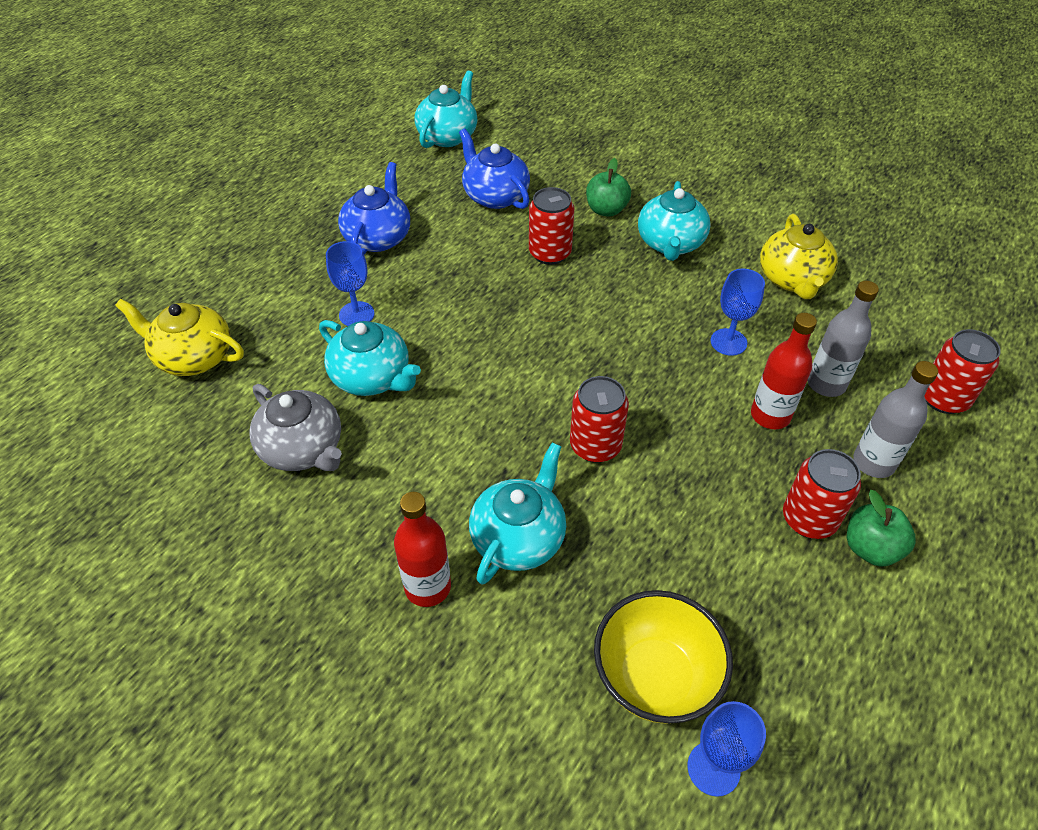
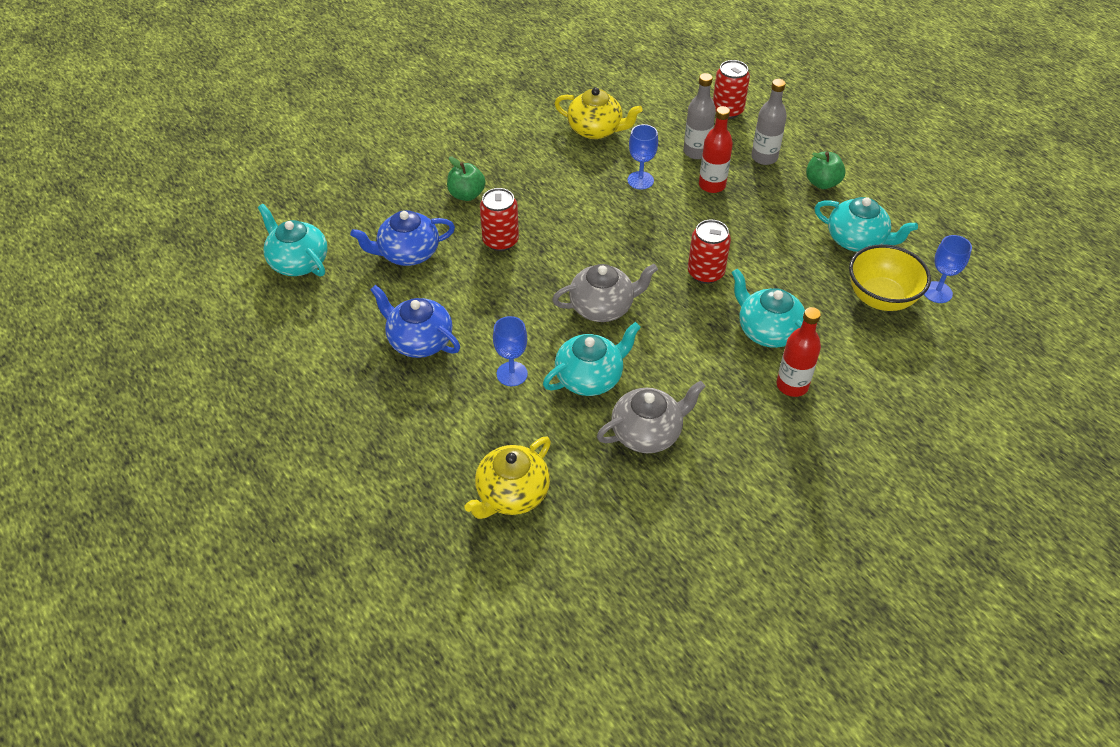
camera: 70 degrees left, 0 degrees up
turquoise teapot [638,181,711,261] -> turquoise teapot moved to [815,197,918,252]
red can [783,449,861,539] -> none
none -> grey teapot [552,264,658,322]

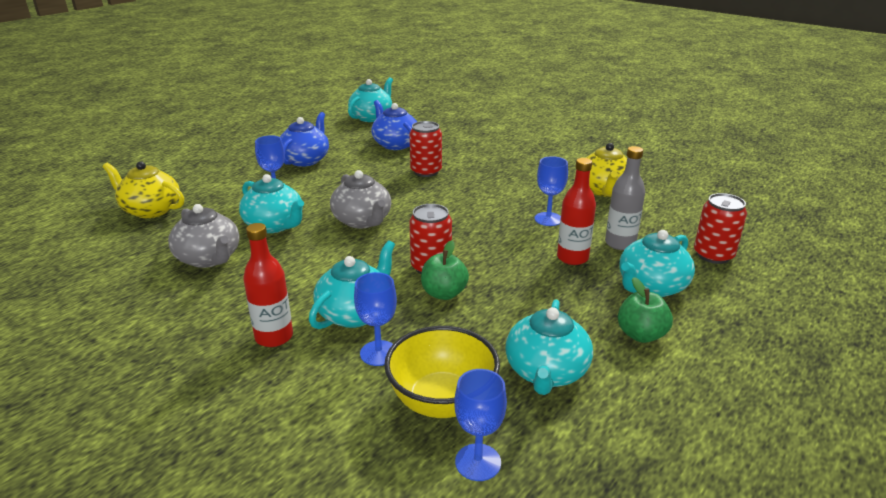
camera: 75 degrees right, 20 degrees down
green apple [447,157,485,201] -> green apple moved to [421,240,469,300]
grey bottle [751,79,787,165] -> turquoise teapot [619,230,695,297]
none -> blue goblet [354,272,397,366]

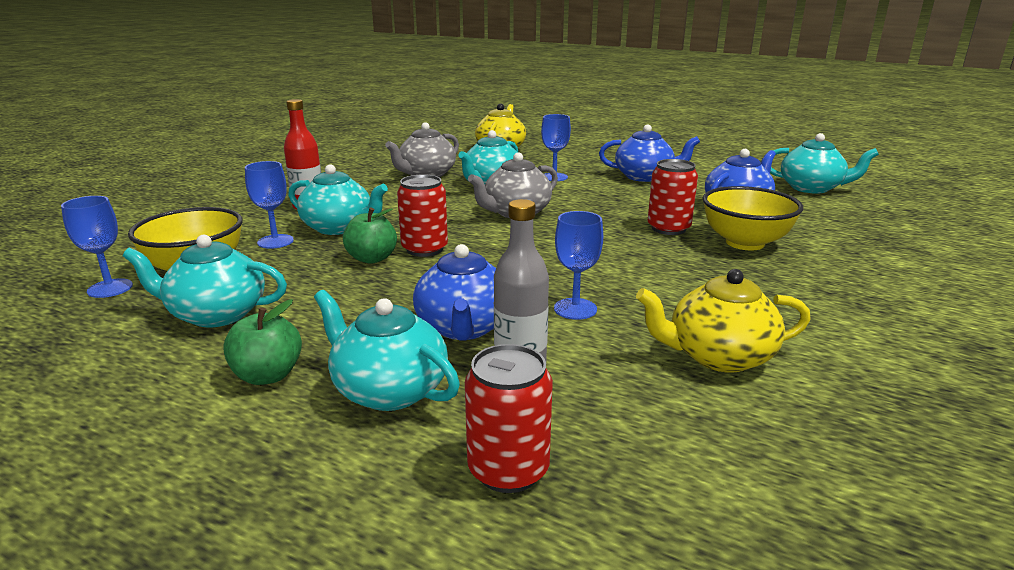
camera: 80 degrees right, 5 degrees down
red bottle [557,158,596,265] -> blue teapot [413,244,496,341]
none -> yellow bowl [703,186,803,250]

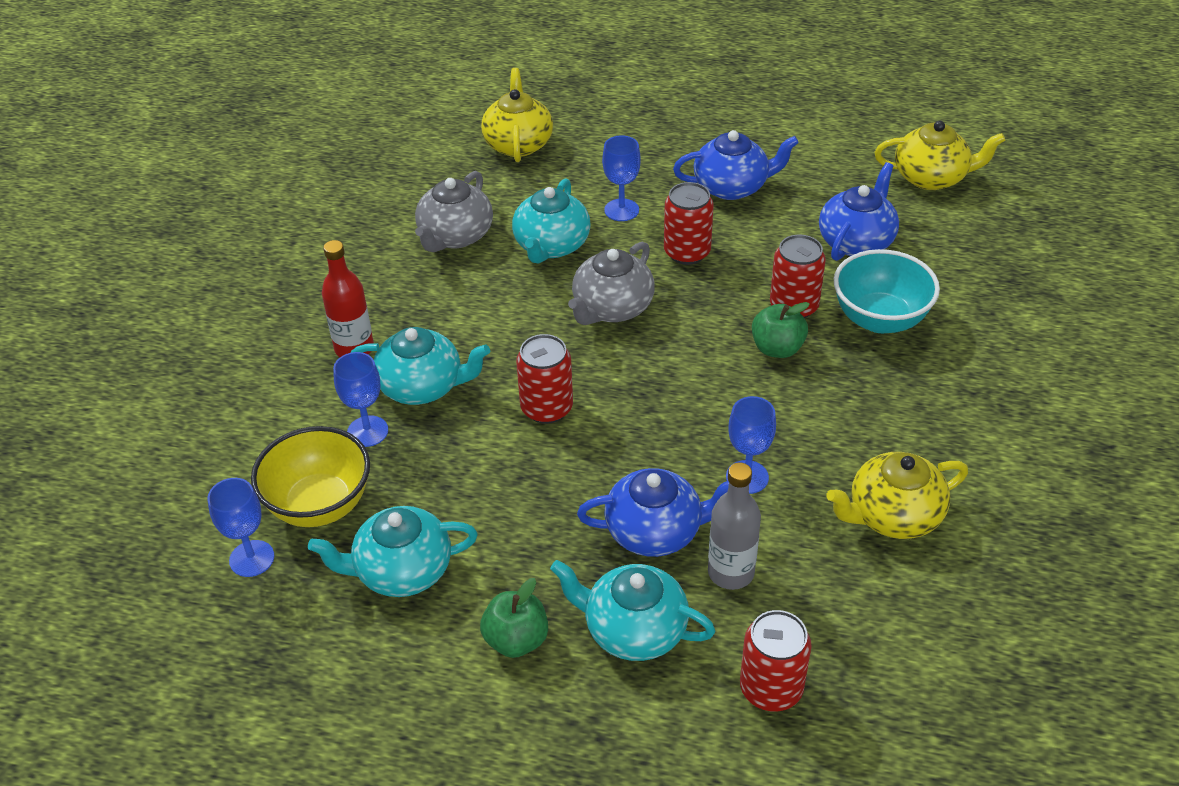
camera: 15 degrees left, 20 degrees up
green apple [343,207,397,264] -> green apple moved to [752,302,810,358]
blue teapot [413,244,496,341] -> blue teapot turned 75 degrees counterclockwise [577,468,729,557]
yellow bowl [703,186,803,250] -> turquoise bowl [834,249,940,333]
turquoise teapot [770,133,879,194] -> yellow teapot [874,121,1005,190]
none -> red can [664,182,714,265]

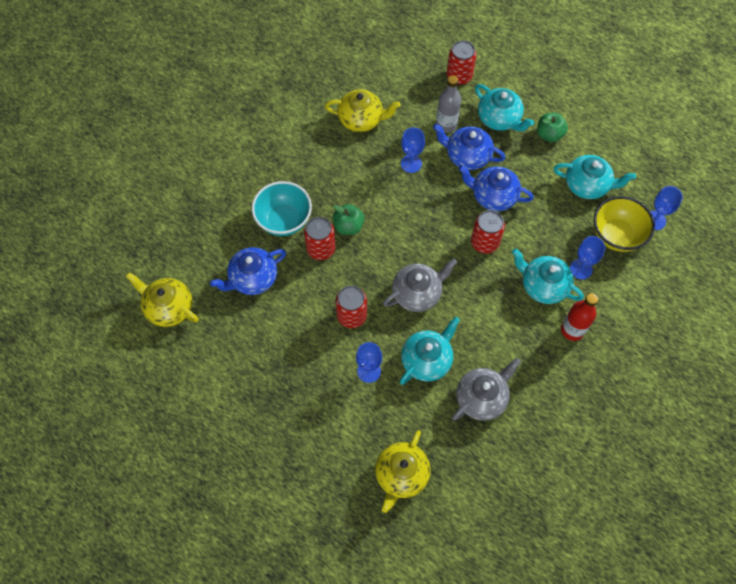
camera: 155 degrees left, 20 degrees up
blue teapot [673,130,799,200] -> blue teapot moved to [459,165,534,211]

